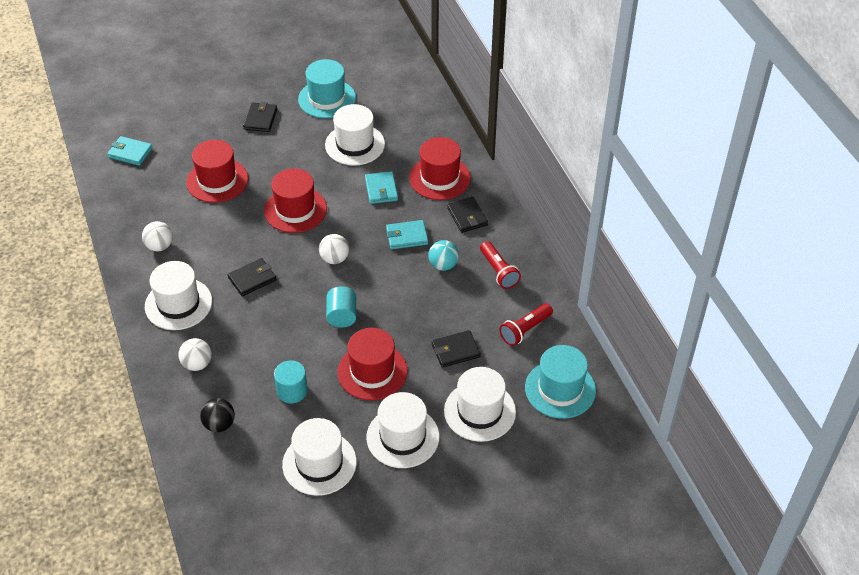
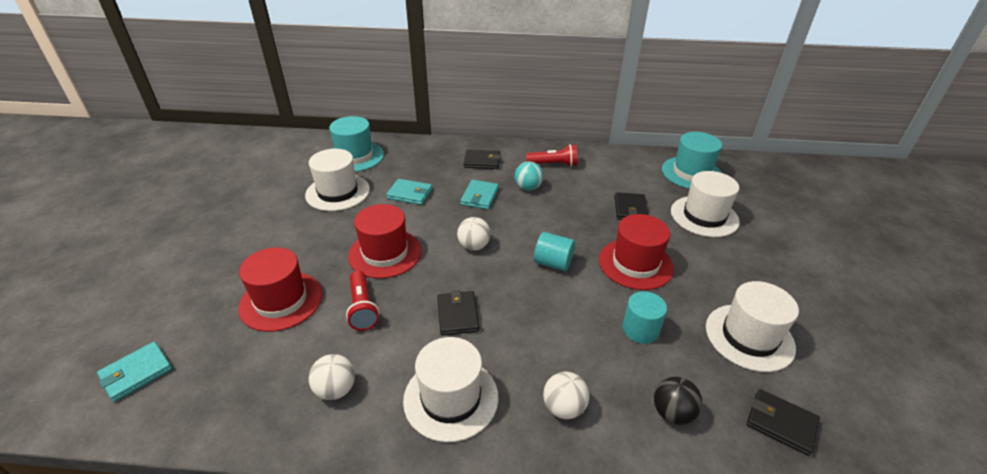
camera: 65 degrees left, 10 degrees down
black wallet [243,102,277,132] -> black wallet moved to [747,389,820,456]
turquoise hat [298,59,356,118] -> turquoise hat moved to [329,116,384,172]
white hat [366,392,439,468] -> none
red hat [409,137,471,200] -> none
red flashlight [500,303,553,346] -> red flashlight moved to [346,270,379,331]

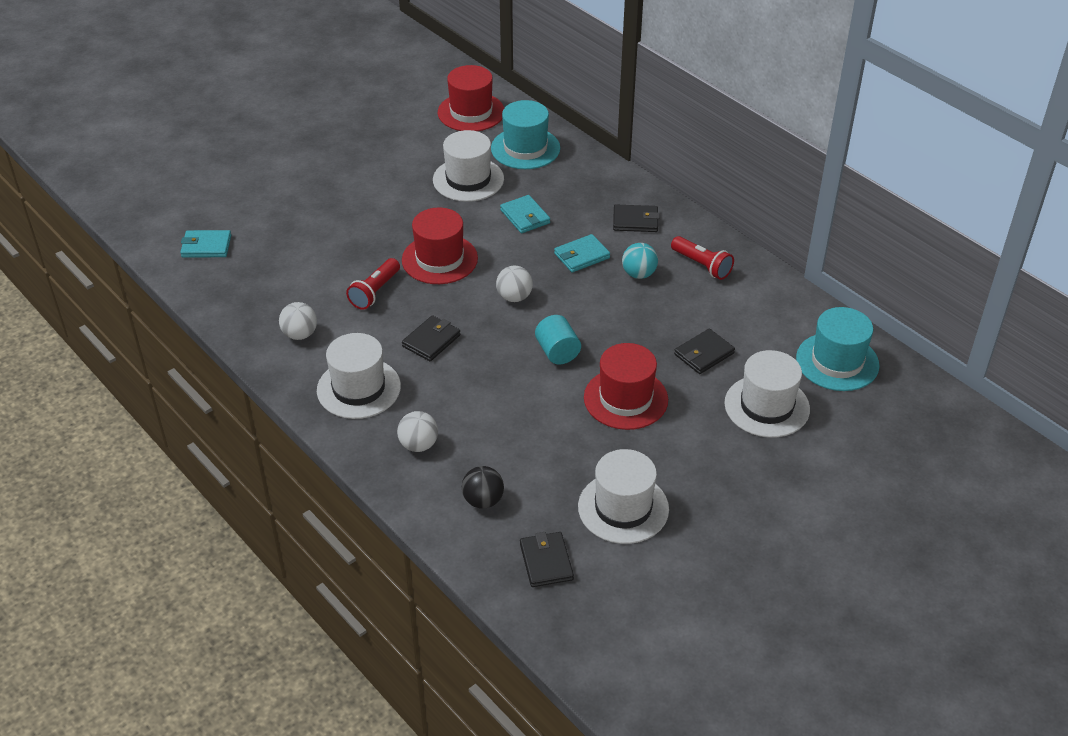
camera: 45 degrees right, 5 degrees up
red hat [238,247,322,332] -> red hat moved to [438,65,504,131]
black wallet [464,149,501,169] -> black wallet turned 45 degrees counterclockwise [613,205,659,232]
turquoise cylinder [622,291,667,344] -> none

